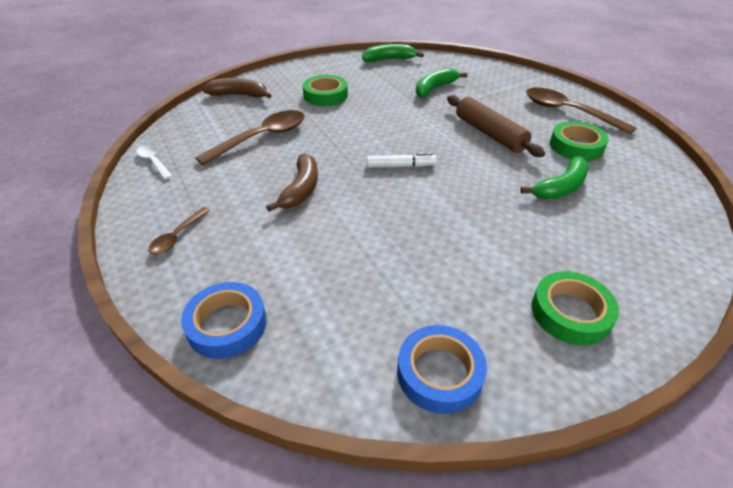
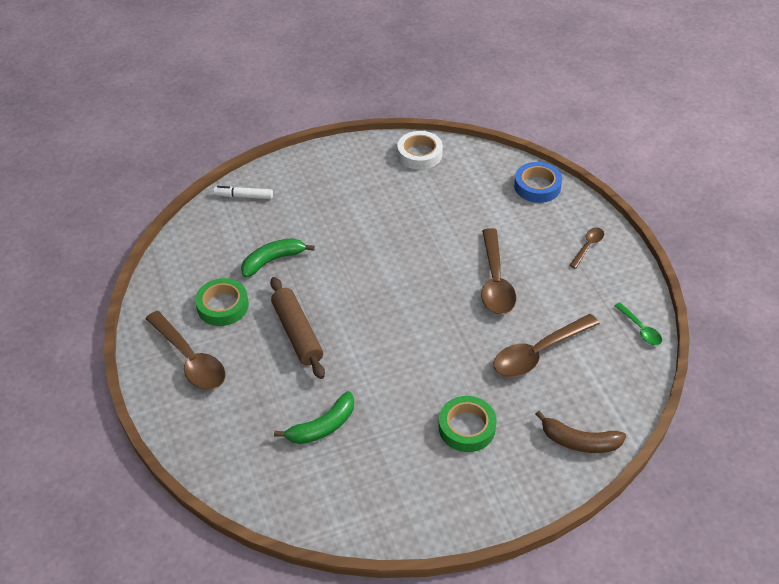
camera: 170 degrees left, 5 degrees up
white spoon [137,145,173,180] -> green spoon [614,302,662,345]
brown banana [266,153,318,212] -> brown spoon [481,228,516,315]
green banana [362,44,424,62] -> none
white marker [366,153,437,168] -> white marker moved to [214,186,273,199]
blue tape [397,325,487,414] -> white tape [398,131,443,170]
green tape [531,271,619,345] -> none

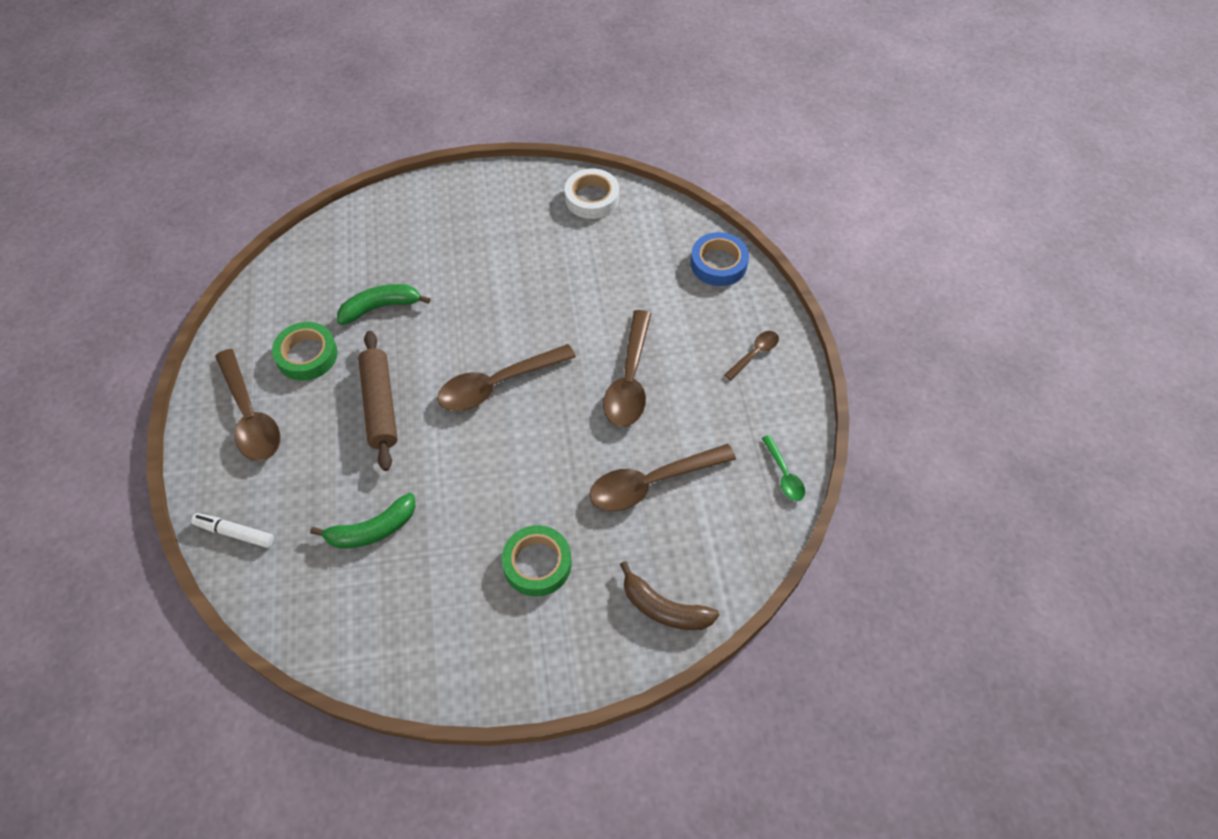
camera: 10 degrees right, 10 degrees up
white marker [214,186,273,199] -> white marker moved to [191,513,274,548]
none -> brown spoon [437,344,576,411]

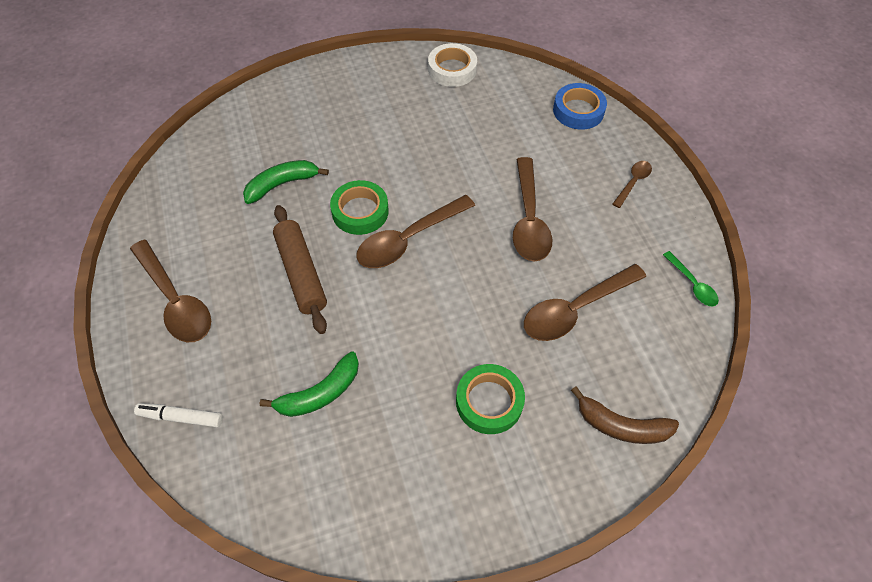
camera: 10 degrees left, 0 degrees up
green tape [272,322,338,381] -> green tape moved to [330,180,389,235]

